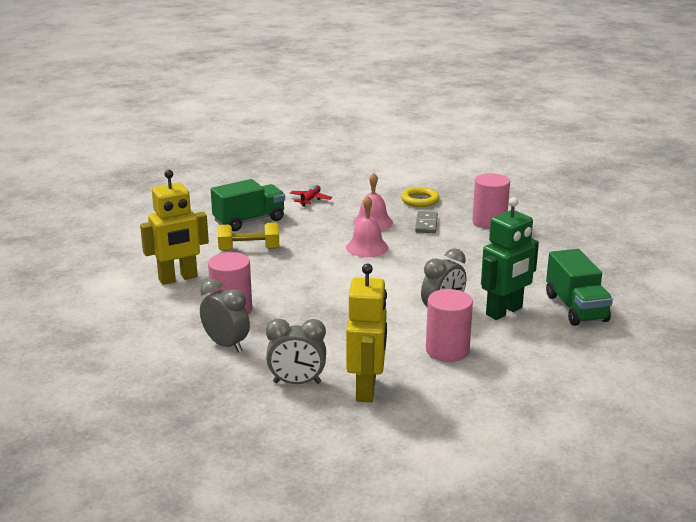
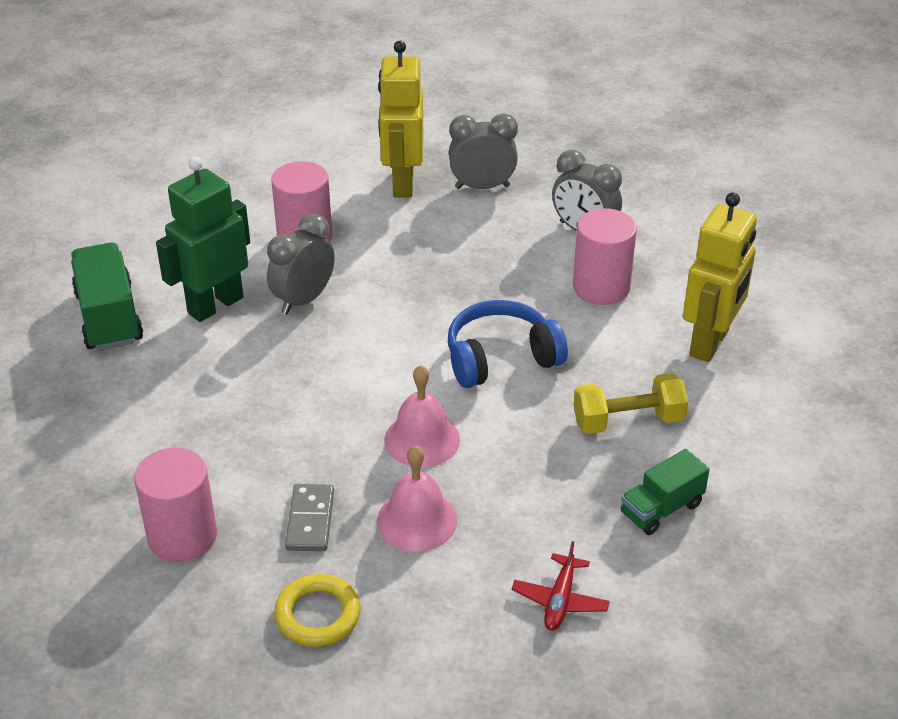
camera: 175 degrees right, 15 degrees up
yellow robot [140,170,209,285] -> yellow robot turned 150 degrees clockwise [683,192,757,362]
green truck [211,179,285,231] -> green truck [621,449,710,535], size x0.63
none -> blue headphones [448,300,568,388]

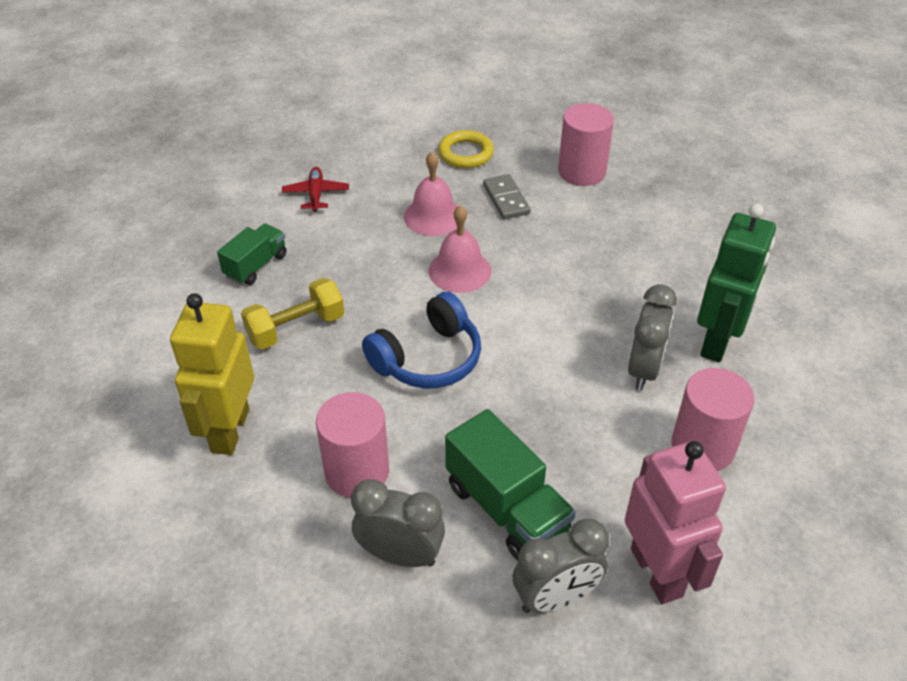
camera: 160 degrees right, 5 degrees up
green truck [71,242,143,351] -> green truck moved to [445,409,576,560]
yellow robot [378,41,423,197] -> pink robot [625,441,726,604]

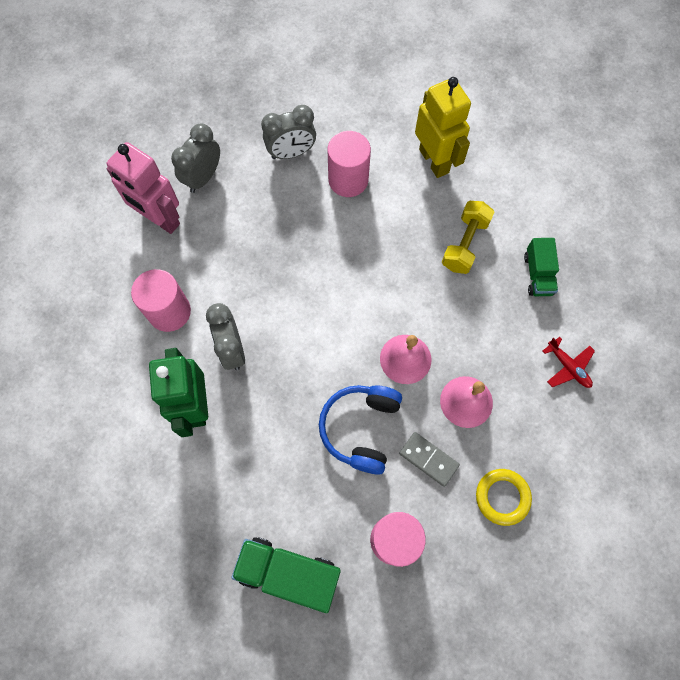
camera: 145 degrees right, 25 degrees up
blue headphones [362,292,481,389] -> blue headphones moved to [319,385,402,475]
green truck [445,409,576,560] -> green truck moved to [231,537,340,613]

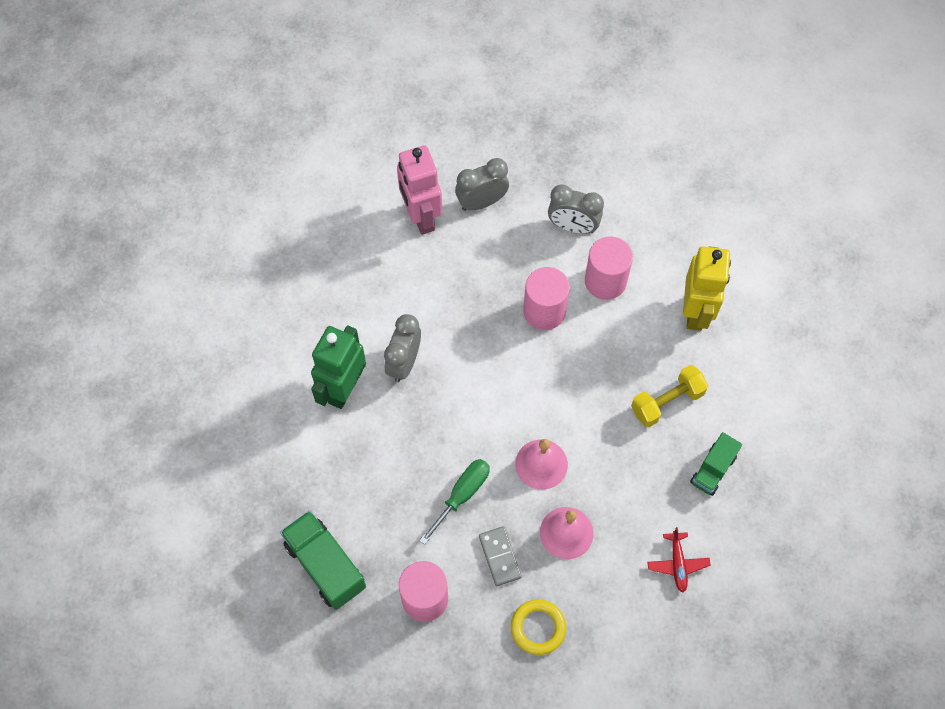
camera: 35 degrees right, 5 degrees down
pink cylinder [131,269,191,332] -> pink cylinder moved to [523,267,570,330]
blue headphones [319,385,402,475] -> green screwdriver [419,459,490,545]

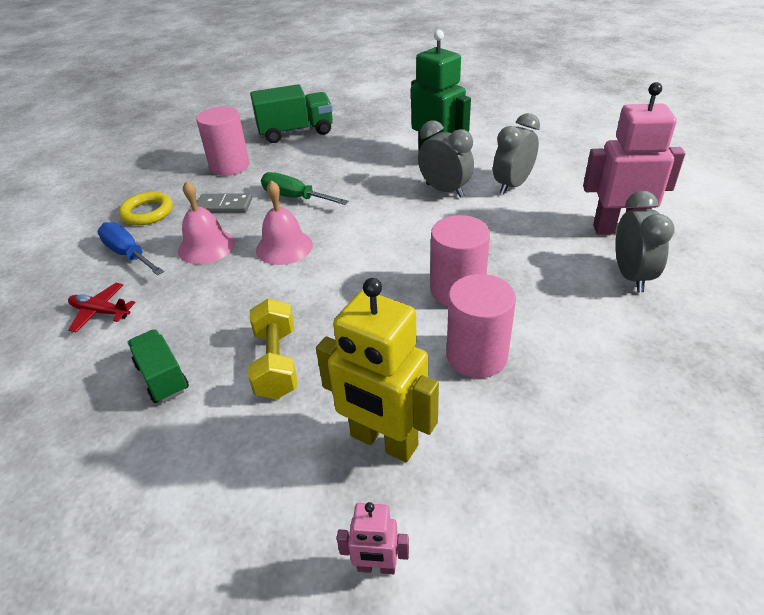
camera: 115 degrees right, 25 degrees down
green screwdriver [419,459,490,545] -> green screwdriver turned 150 degrees clockwise [261,172,348,205]
grey clock [548,184,604,234] -> grey clock moved to [493,113,540,194]
none -> blue screwdriver [97,222,164,275]
none -> pink robot [337,502,409,574]

